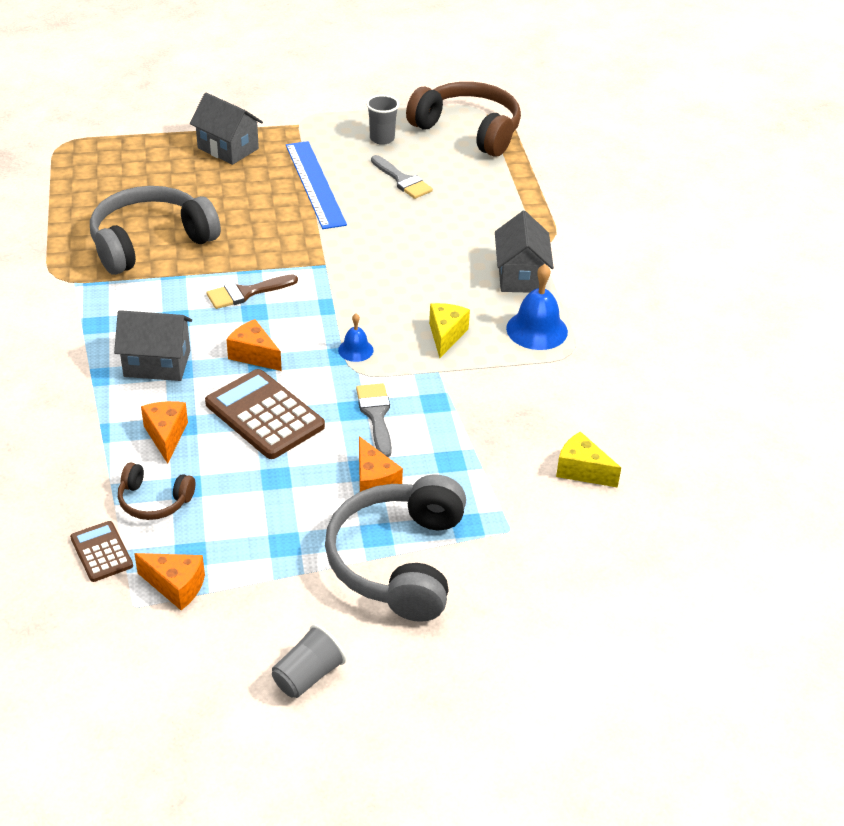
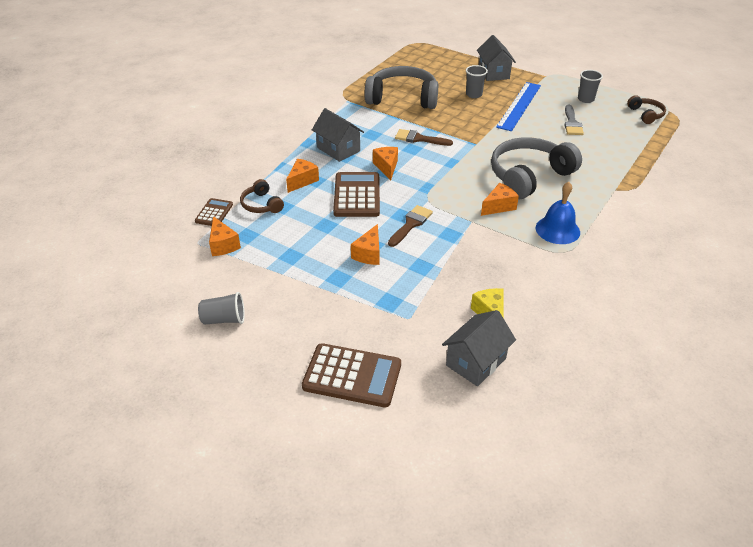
camera: 45 degrees right, 0 degrees up
grey headphones [325,474,466,622] -> grey headphones moved to [491,137,582,199]
blue bell [338,314,373,362] -> none
grey brush [356,383,392,457] -> brown brush [388,205,433,247]
brown headphones [406,82,521,157] -> brown headphones [627,95,666,124], size x0.49
yellow cheese [429,303,470,358] -> orange cheese [481,183,519,216]
grey house [495,211,554,293] -> grey house moved to [442,310,516,386]
none -> brown calculator [302,343,401,407]
none -> grey cup [466,65,488,98]

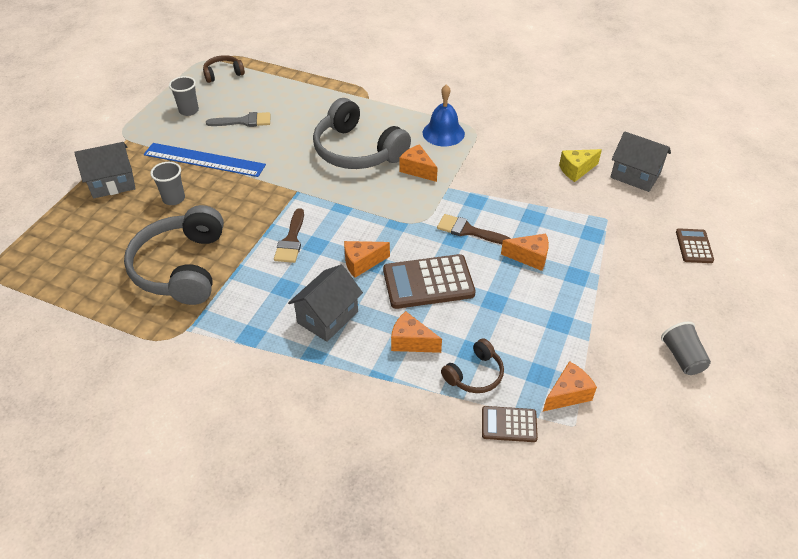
camera: 100 degrees left, 5 degrees up
brown calculator [302,343,401,407] -> brown calculator [676,229,714,263], size x0.55

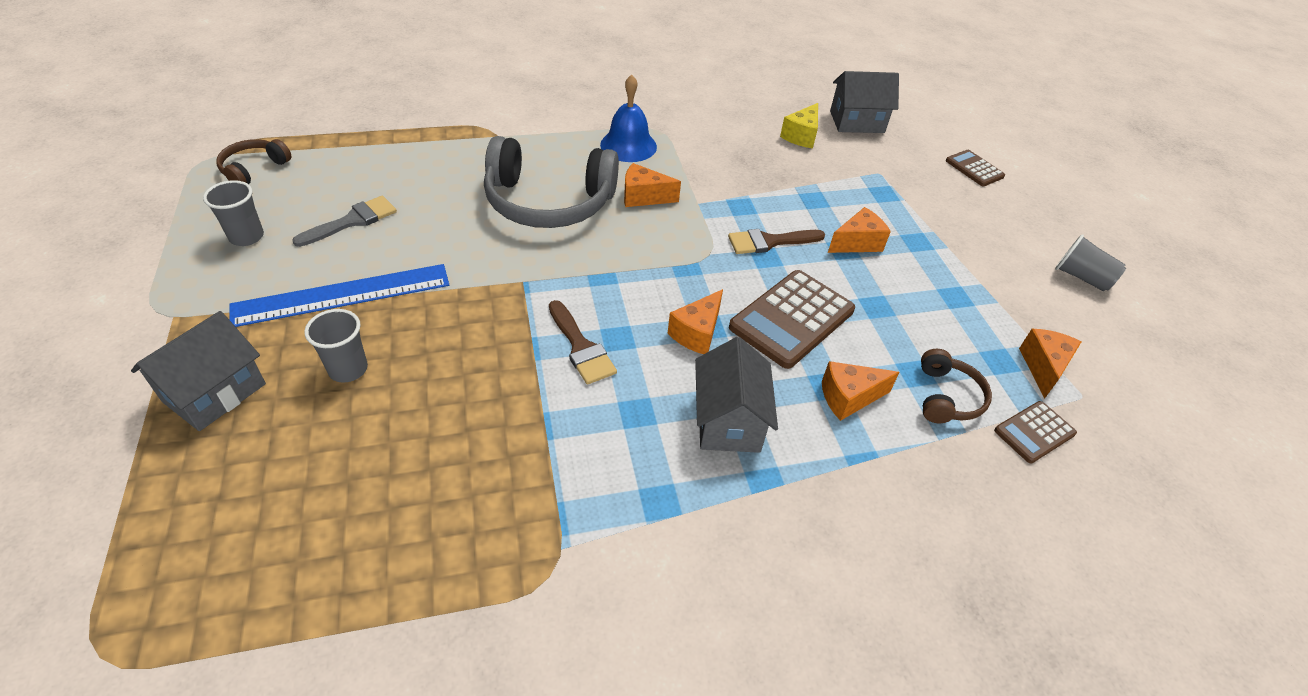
camera: 40 degrees left, 0 degrees up
grey headphones [124,205,224,305] -> none

